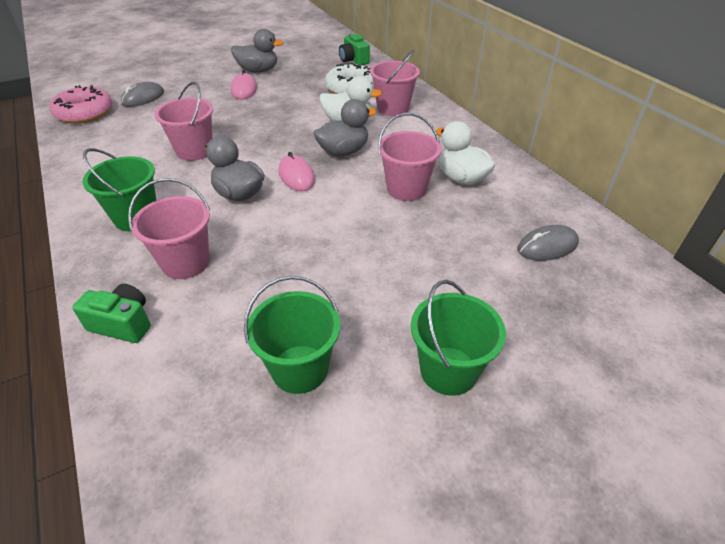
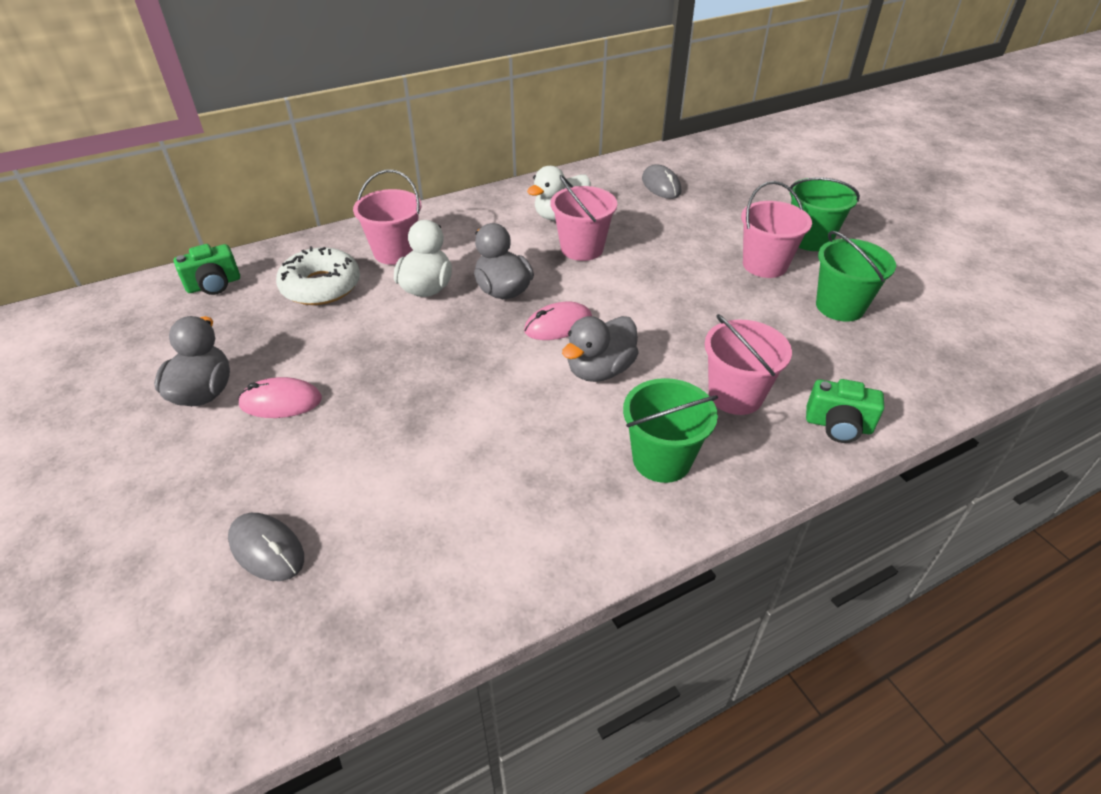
camera: 90 degrees left, 0 degrees up
pink donut [49,85,112,124] -> none
green camera [72,284,151,343] -> green camera turned 90 degrees counterclockwise [806,379,884,443]
pink bucket [154,82,213,161] -> pink bucket moved to [741,181,812,278]

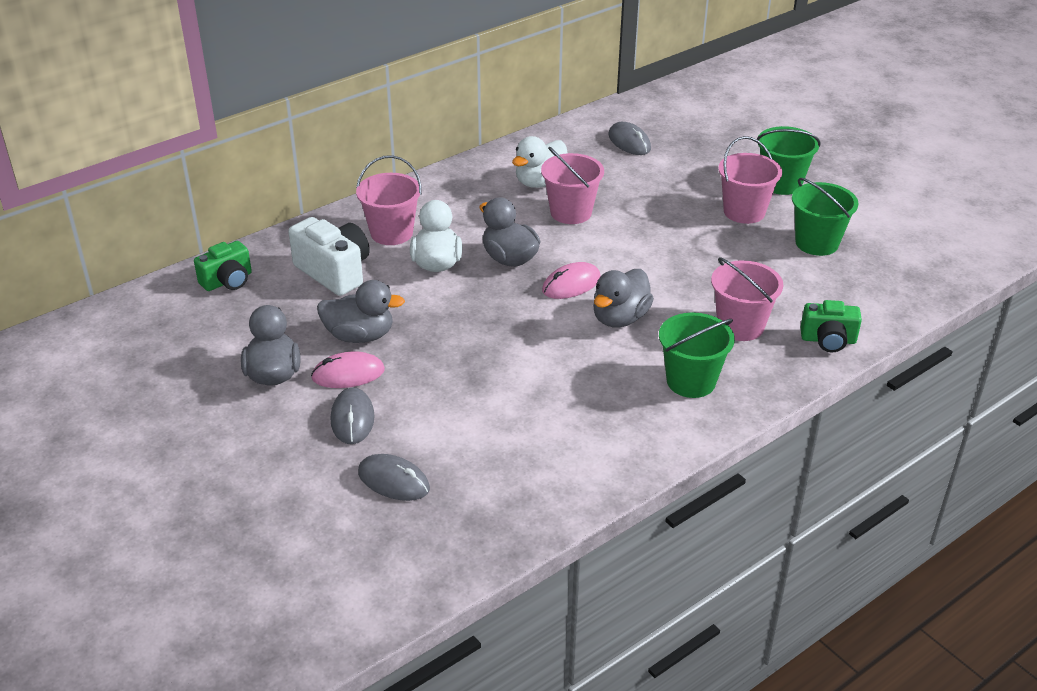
camera: 10 degrees left, 5 degrees down
white donut [276,246,360,305] -> white camera [289,217,370,296]
none -> grey duck [317,280,405,343]
none -> grey mouse [331,387,375,444]

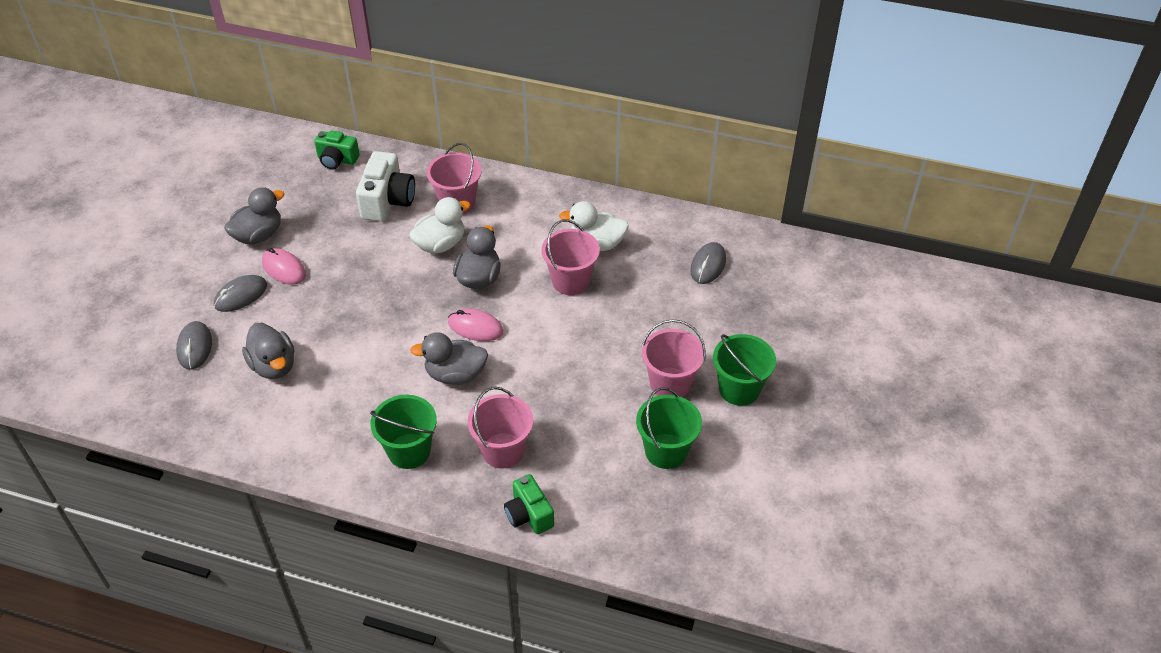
camera: 55 degrees right, 10 degrees up
grey duck [317,280,405,343] -> grey duck moved to [242,323,294,379]

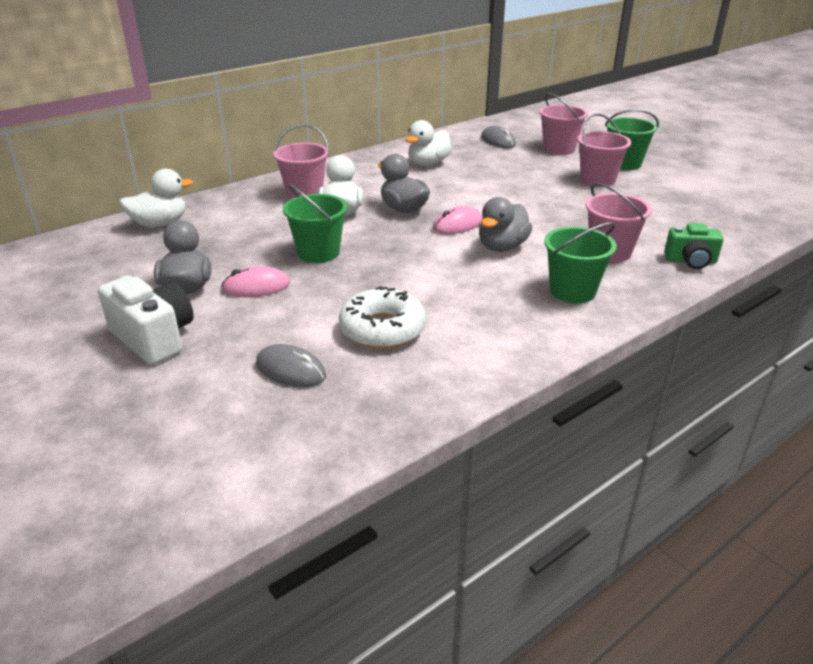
camera: 55 degrees left, 15 degrees down
grey mouse [214,275,267,312] -> none
grey duck [242,323,294,379] -> white donut [339,286,426,349]
green camera [314,130,360,169] -> white duck [119,169,193,227]
white camera [356,151,415,222] -> white camera moved to [98,276,194,365]
pink bucket [542,220,600,295] -> pink bucket moved to [539,93,588,155]
green bucket [636,387,702,469] -> green bucket moved to [283,184,348,263]

